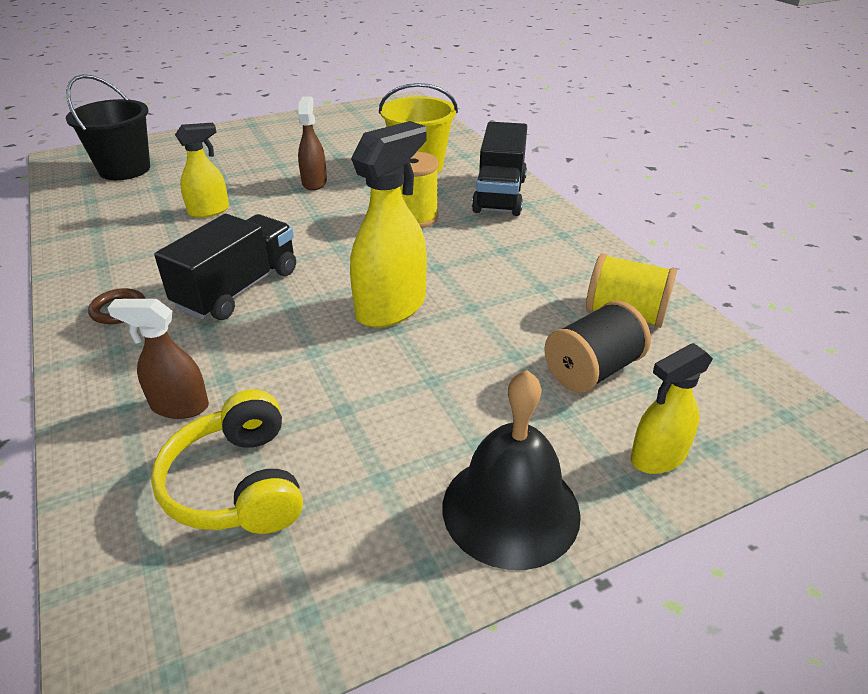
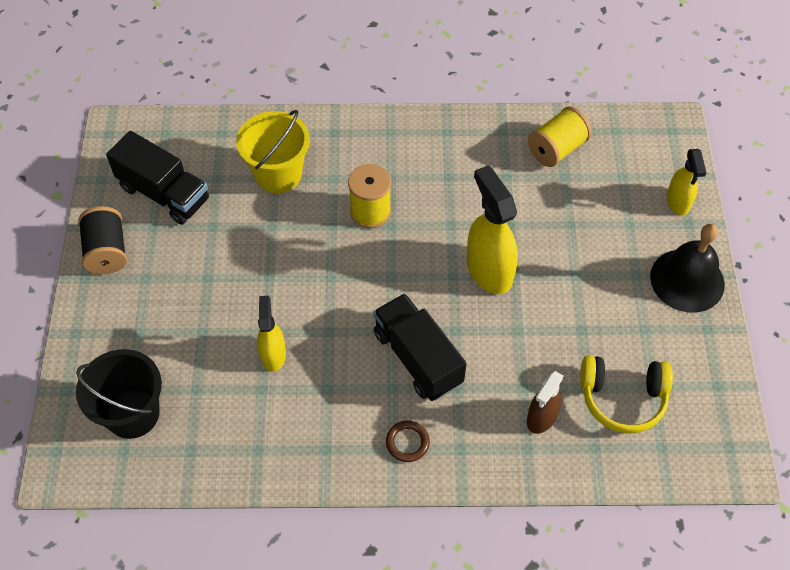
camera: 65 degrees left, 20 degrees up
brown spray bottle [298,97,327,191] -> none
black truck [472,122,527,216] -> black truck moved to [106,131,209,225]
black spool [544,301,651,393] -> black spool moved to [78,206,127,274]

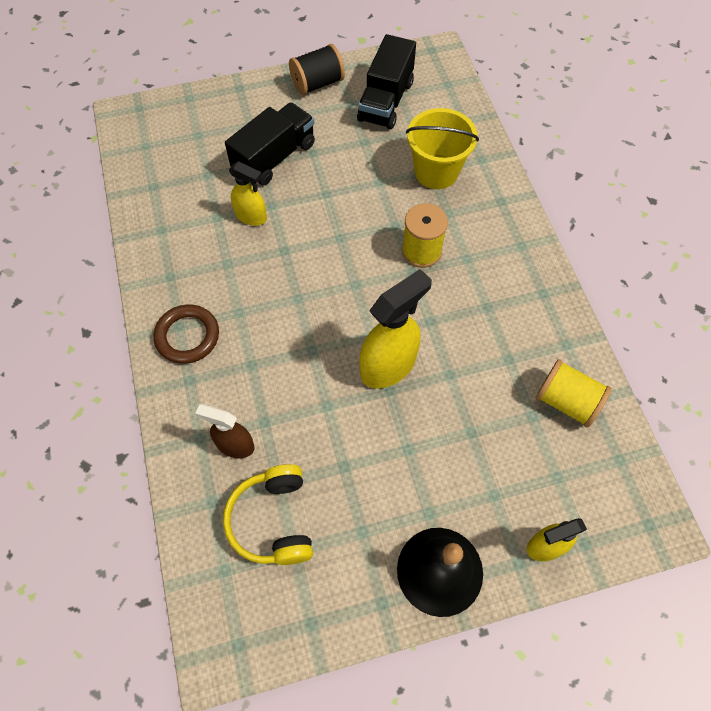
camera: 75 degrees right, 5 degrees up
black bucket [76,349,162,439] -> none
yellow spray bottle [257,296,286,372] -> yellow spray bottle turned 45 degrees clockwise [229,161,267,226]
black truck [373,293,467,401] -> black truck moved to [225,102,315,186]
brown ring [386,420,430,462] -> brown ring [154,305,219,364], size x1.61

